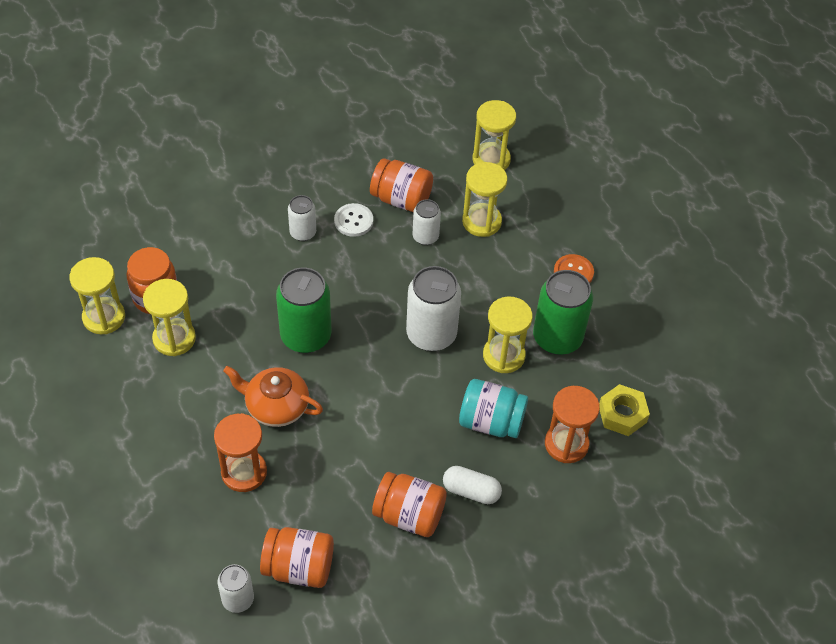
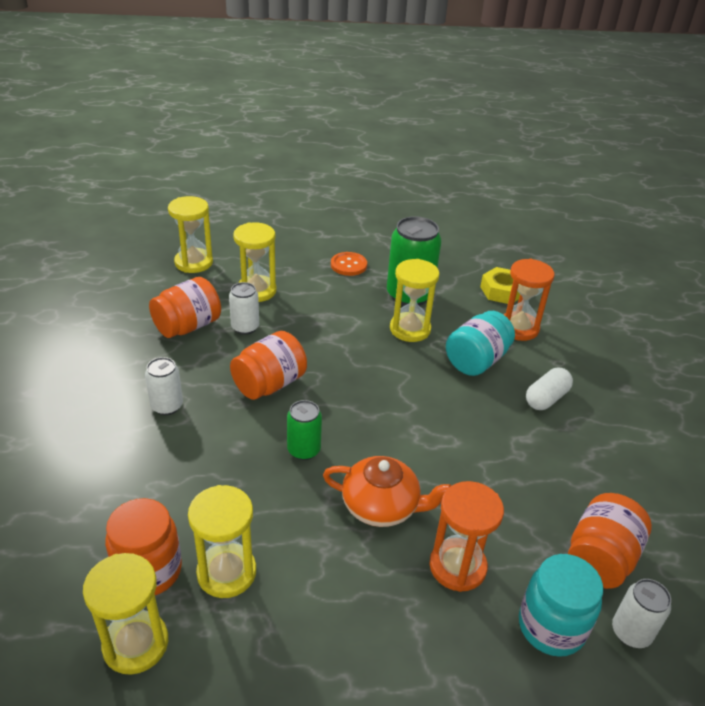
camera: 65 degrees left, 15 degrees down
orange teapot [223,366,323,427] -> orange teapot turned 120 degrees counterclockwise [323,456,452,527]
green can [276,268,331,353] -> green can [287,400,322,460], size x0.55
white button [334,203,373,237] -> none
orange jar [372,472,447,537] -> orange jar moved to [230,331,307,400]
white can [406,266,461,351] -> none
none -> turquoise jar [519,554,603,657]

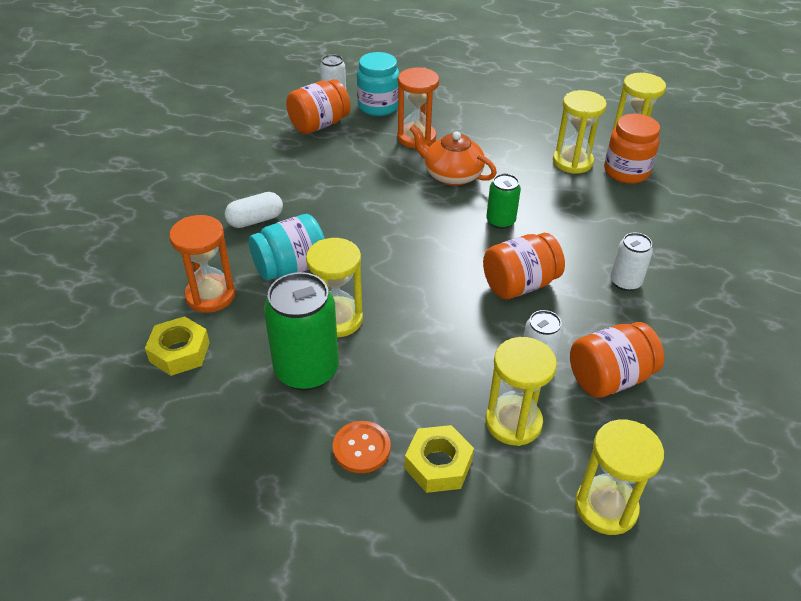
camera: 160 degrees left, 5 degrees up
none -> yellow nut [405,425,474,493]

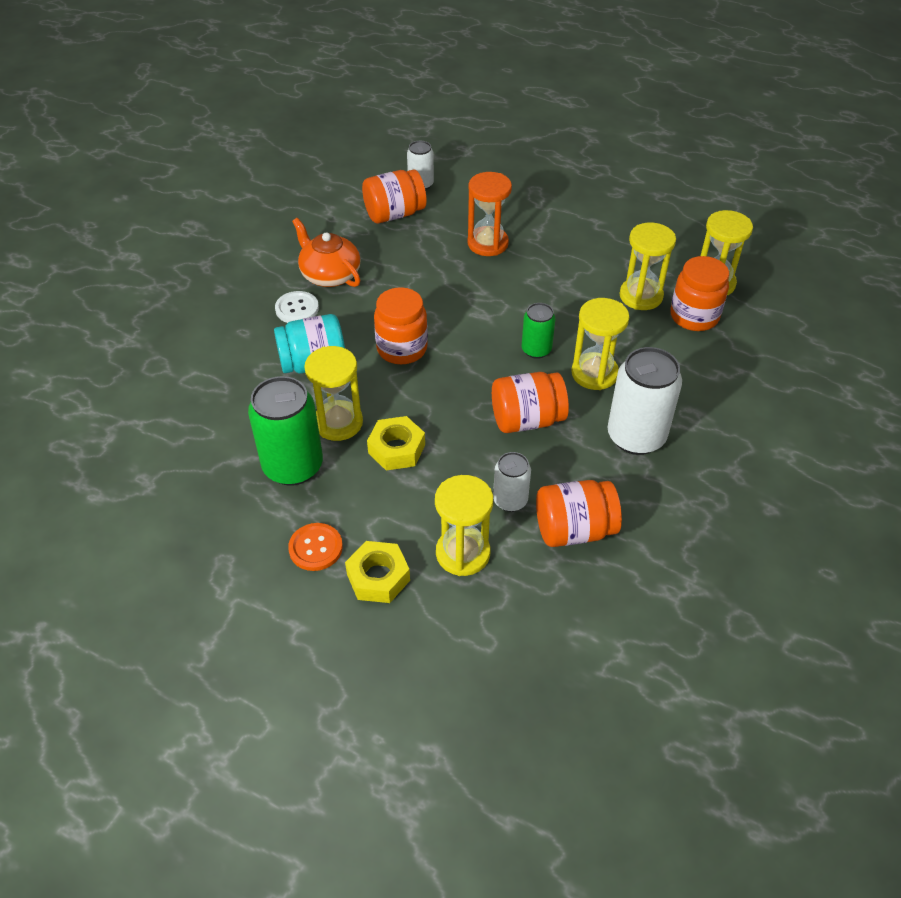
camera: 15 degrees right, 5 degrees up
yellow nut [145,316,210,376] -> yellow nut moved to [367,416,425,471]
orange hourglass [169,215,235,313] -> none
white capsule [225,192,283,228] -> white button [275,291,319,323]
turquoise jar [357,52,399,116] -> none
orange teapot [410,125,497,186] -> orange teapot moved to [292,218,361,287]
yellow hourglass [575,420,664,535] -> yellow hourglass moved to [571,298,629,390]
white can [611,232,653,291] -> white can [607,347,682,455], size x1.80
none -> orange jar [374,287,428,364]

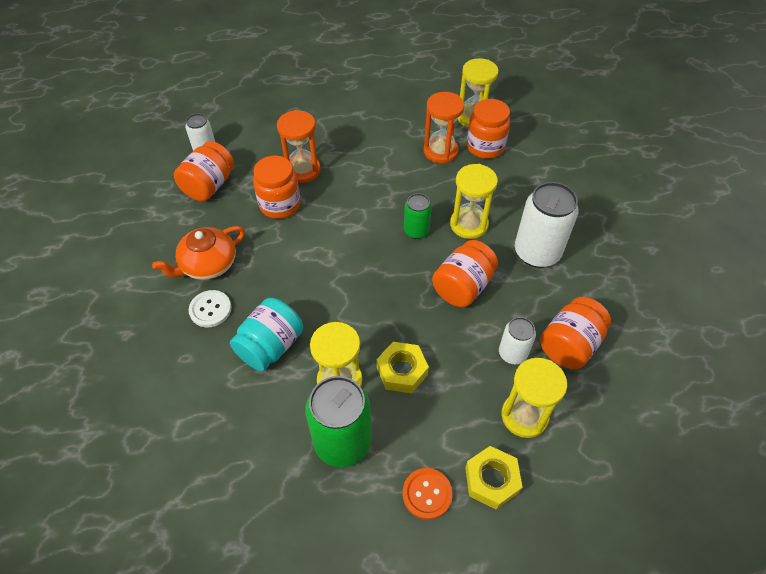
camera: 40 degrees left, 5 degrees up
orange teapot [292,218,361,287] -> orange teapot turned 45 degrees counterclockwise [152,226,245,280]
orange jar [374,287,428,364] -> orange jar moved to [253,156,300,219]
yellow hourglass [620,223,676,310] -> orange hourglass [424,92,464,163]

